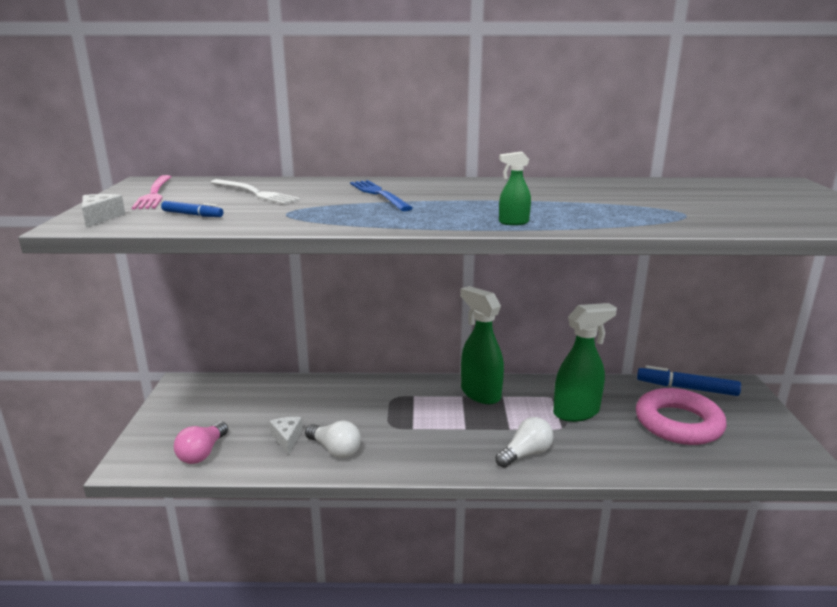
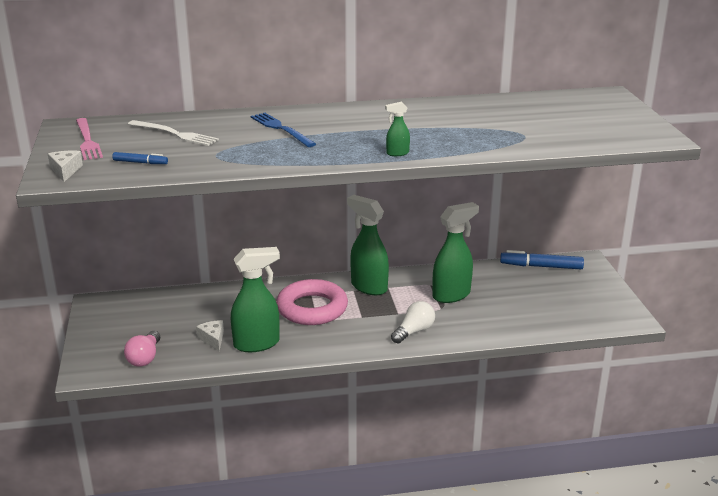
camera: 10 degrees left, 5 degrees up
white light bulb [305,421,361,458] -> green spray bottle [231,247,280,352]
pink ring [636,388,727,445] -> pink ring moved to [276,279,348,325]

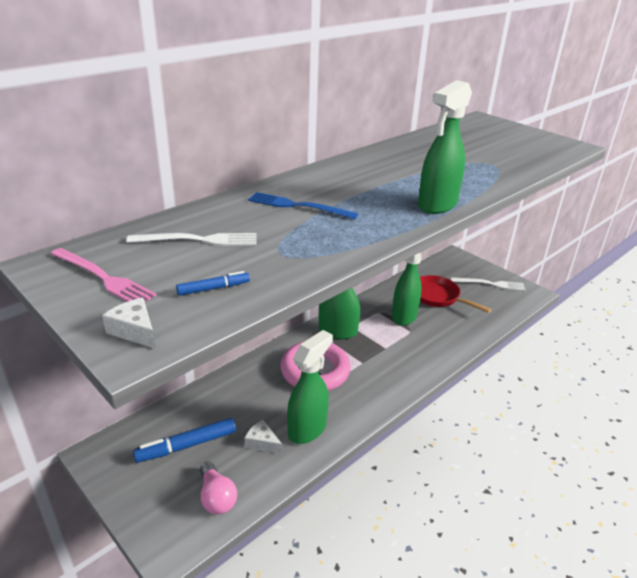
camera: 35 degrees left, 5 degrees up
green spray bottle [385,102,410,156] -> green spray bottle [418,80,472,214], size x2.21
white light bulb [391,301,435,343] -> none
blue marker [500,250,584,269] -> blue marker moved to [133,418,236,463]
none -> red pan [420,275,492,313]
none -> white fork [451,277,525,291]

